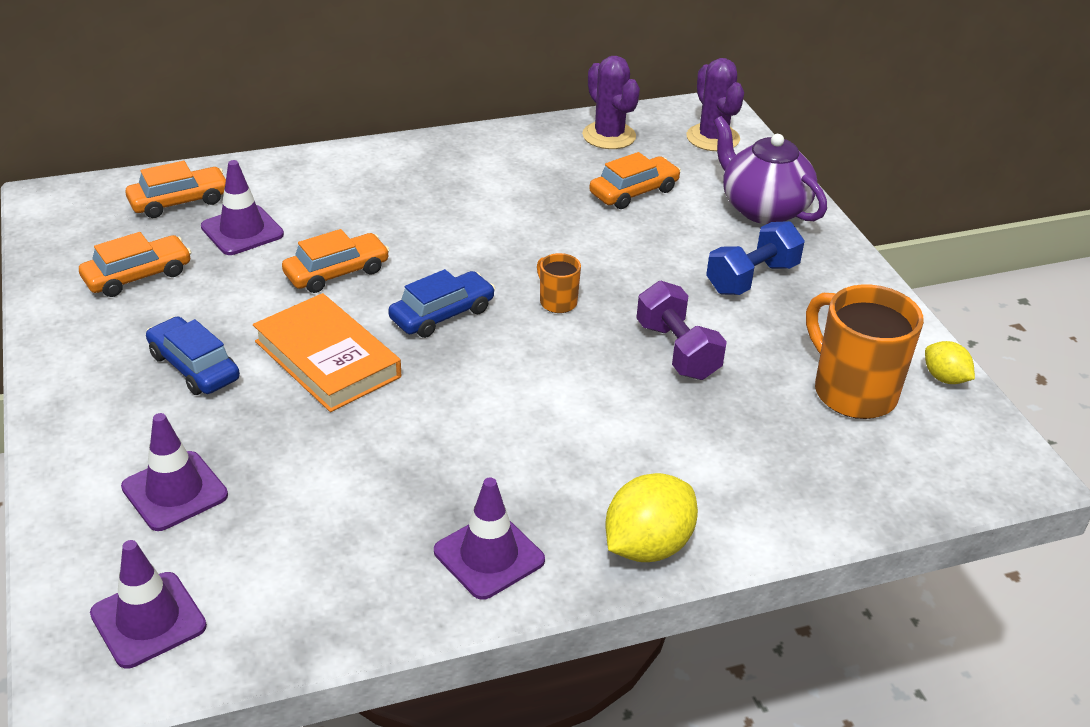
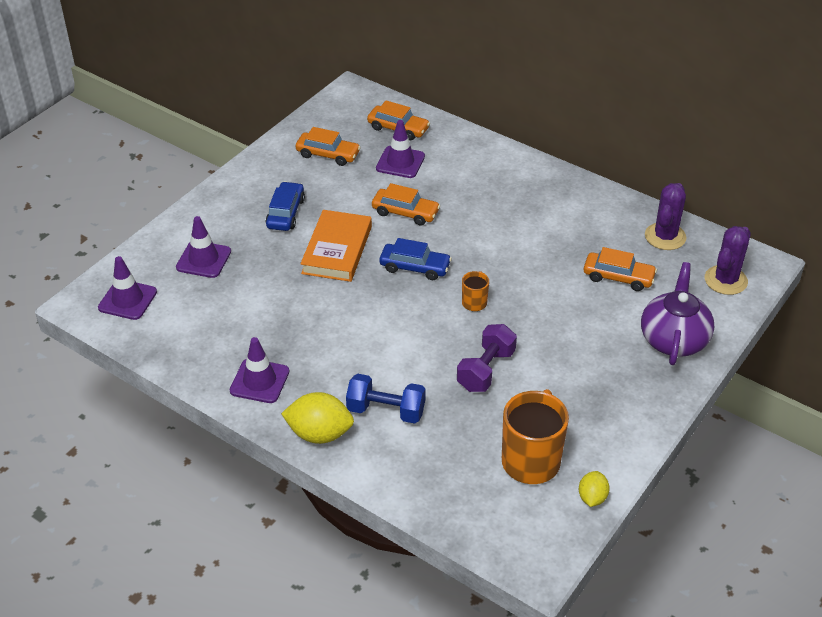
camera: 55 degrees right, 5 degrees up
blue dumbbell [706,221,805,295] -> blue dumbbell moved to [346,374,426,424]

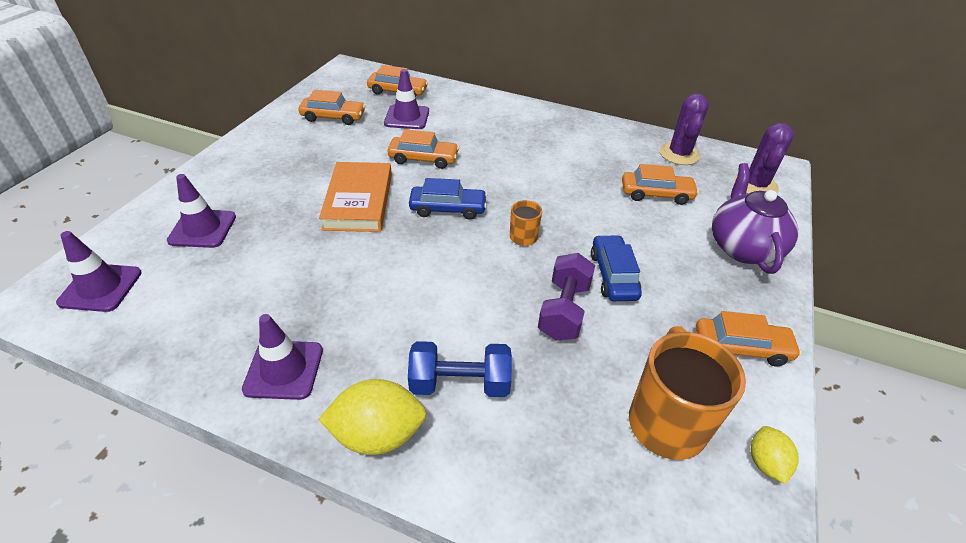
camera: 15 degrees left, 0 degrees up
blue car [266,181,305,231] -> blue car moved to [591,235,642,301]
none -> orange car [696,311,802,366]

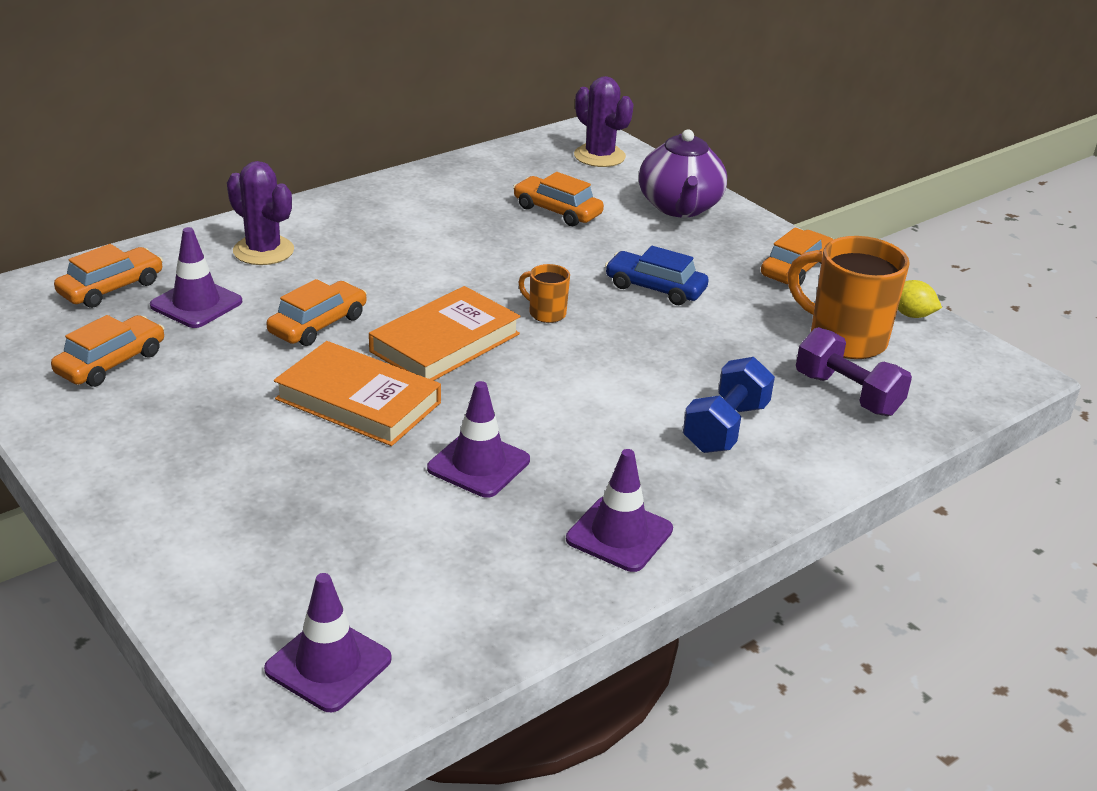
camera: 60 degrees left, 10 degrees down
purple traffic cone [167,174,236,248] -> purple traffic cone moved to [427,381,530,498]
yellow lemon [318,379,427,455] -> none
blue car [409,178,487,220] -> orange book [369,286,521,381]
purple dumbbell [538,253,595,341] -> purple dumbbell moved to [796,327,912,416]
orange car [622,164,699,205] -> orange car turned 90 degrees counterclockwise [513,172,604,226]
purple cactus [659,94,709,165] -> purple cactus moved to [227,161,294,265]
purple teapot [712,163,798,274] -> purple teapot turned 120 degrees counterclockwise [639,129,727,217]

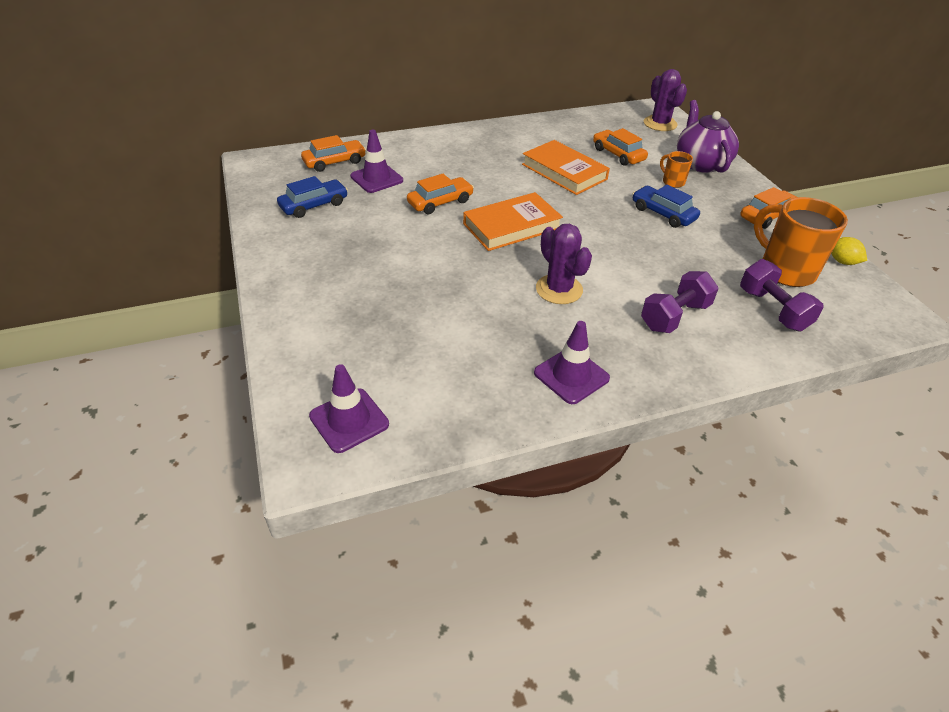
camera: 20 degrees right, 10 degrees up
orange car [51,315,165,387] -> blue car [277,176,348,218]
purple cactus [227,161,294,265] -> purple cactus moved to [536,224,592,304]
orange book [274,341,441,446] -> orange book moved to [522,140,610,195]
purple traffic cone [427,381,530,498] -> none
orange mug [519,264,570,323] -> orange mug moved to [660,151,693,188]
purple teapot [639,129,727,217] -> purple teapot turned 150 degrees clockwise [677,100,739,173]
blue dumbbell [683,357,775,453] -> purple dumbbell [641,271,719,333]

